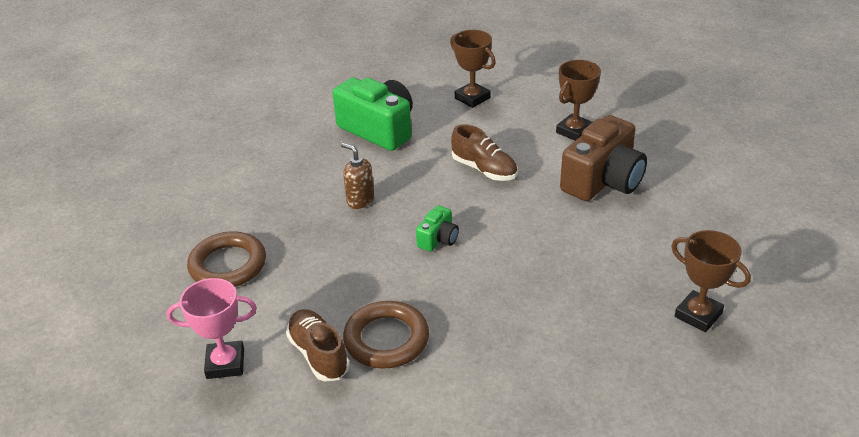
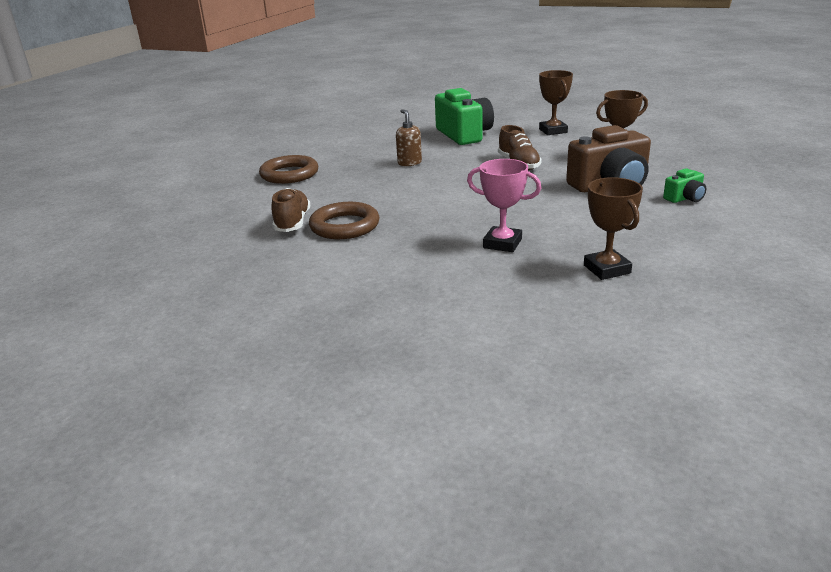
camera: 30 degrees right, 10 degrees down
pink trophy [167,278,257,379] -> pink trophy moved to [467,159,541,252]
green camera [416,206,459,252] -> green camera moved to [663,168,706,203]

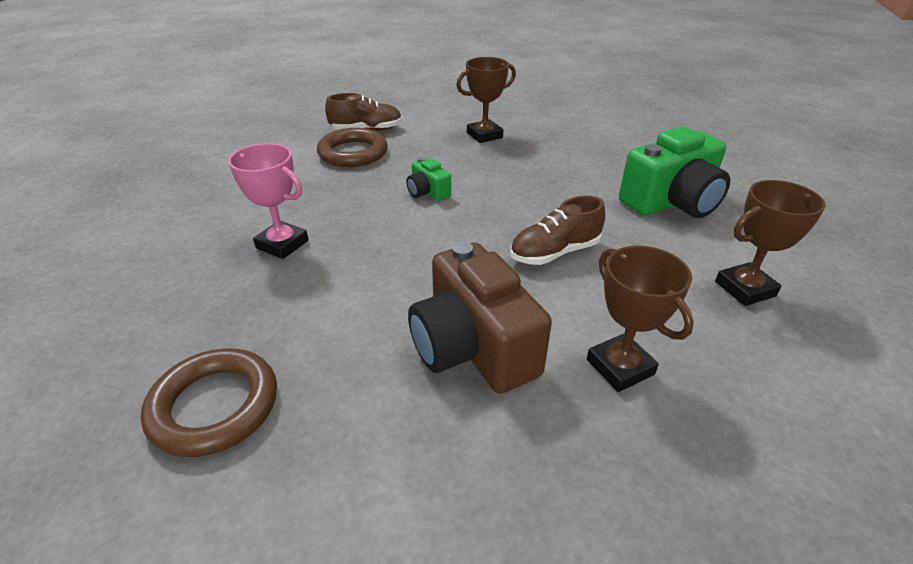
camera: 80 degrees right, 10 degrees up
brown ring [259,155,318,184] -> brown ring moved to [141,348,277,457]
brown soap dispenser [396,109,422,166] -> none
pink trophy [467,159,541,252] -> pink trophy turned 75 degrees counterclockwise [228,143,309,259]
brown trophy [584,177,643,280] -> brown trophy moved to [456,57,516,143]
green camera [663,168,706,203] -> green camera moved to [406,157,451,201]

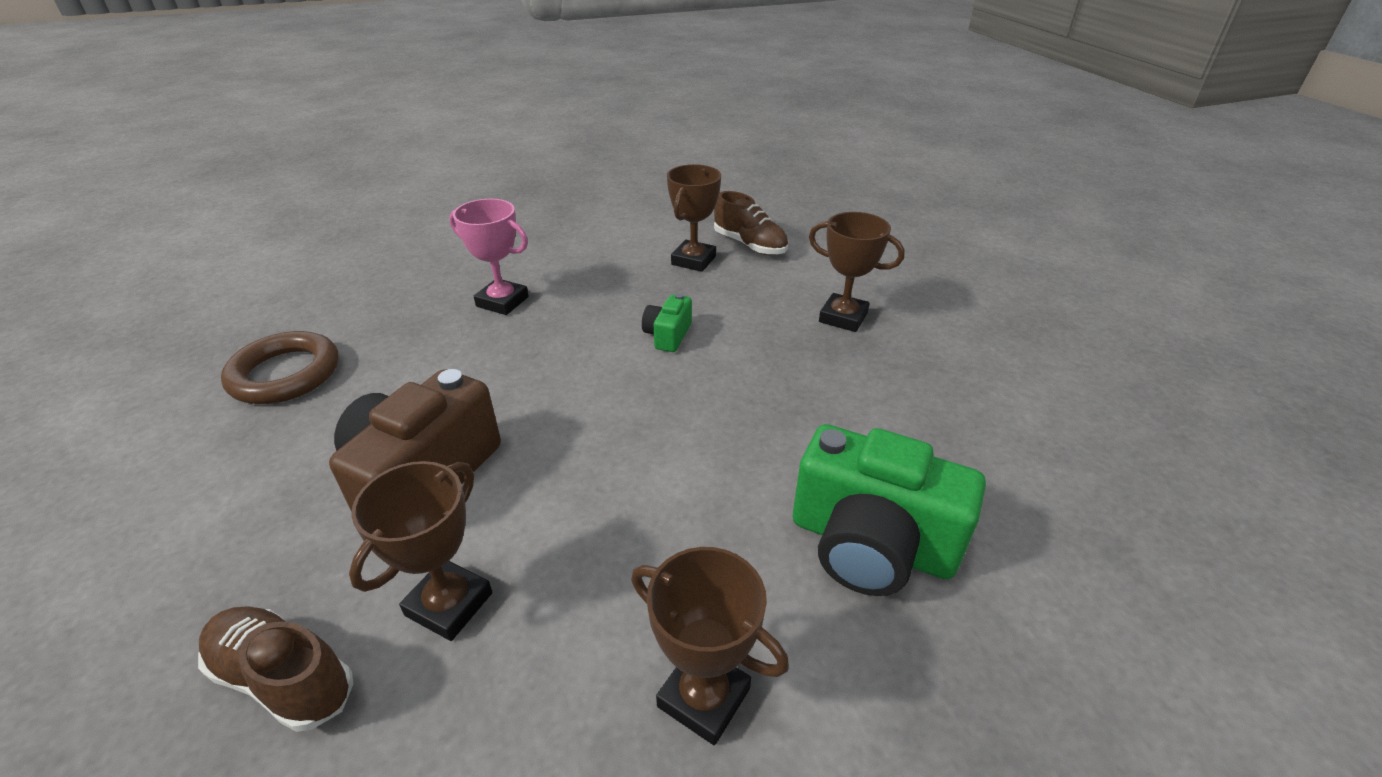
camera: 55 degrees right, 0 degrees up
pink trophy [228,143,309,259] -> pink trophy turned 60 degrees counterclockwise [449,199,529,315]
brown ring [317,128,388,167] -> brown trophy [667,164,721,272]
brown shoe [510,196,605,265] -> brown shoe moved to [198,607,353,732]

